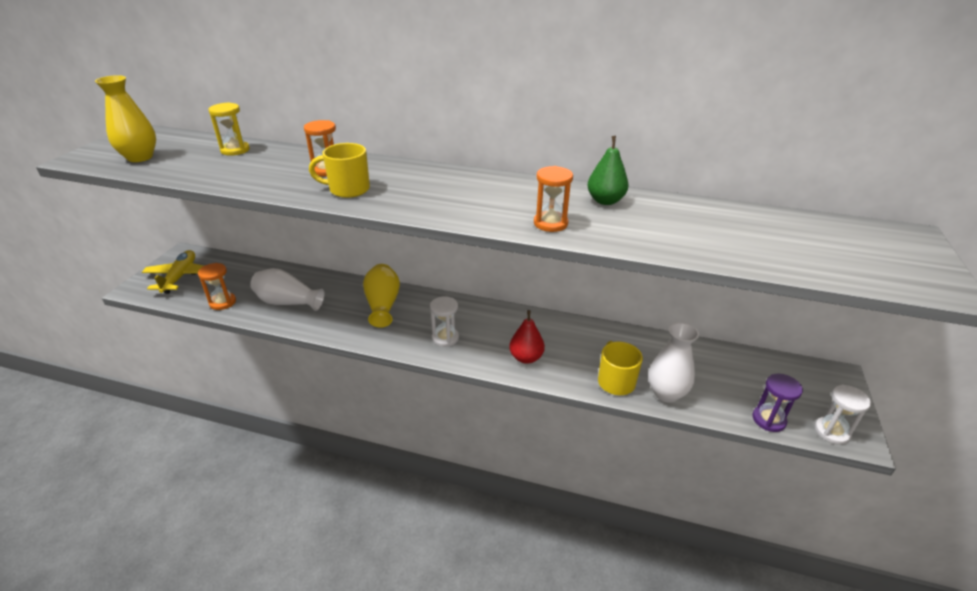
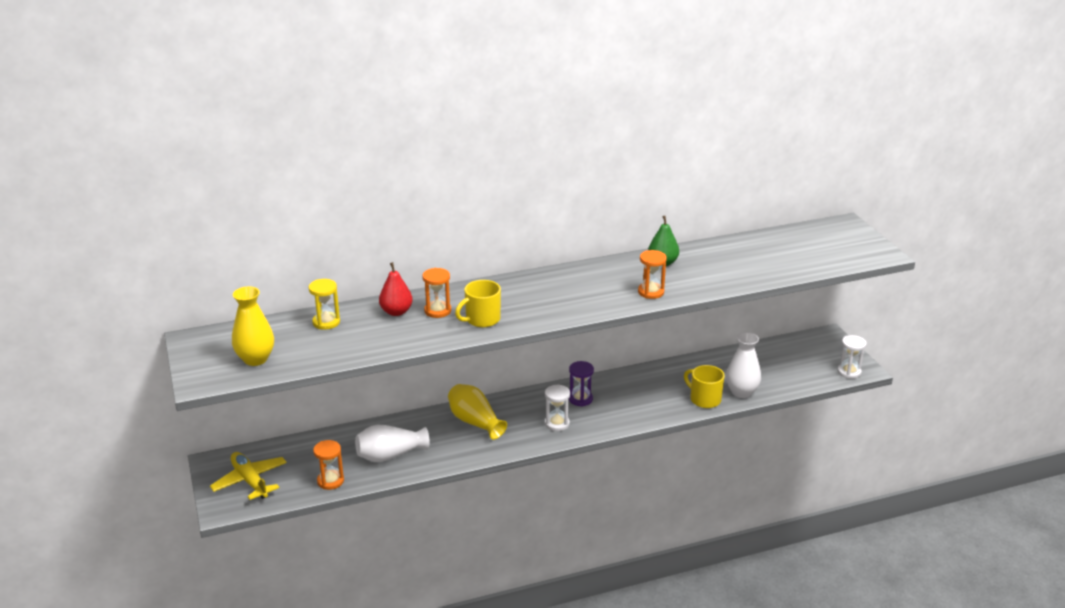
camera: 35 degrees left, 5 degrees down
red pear [509,310,545,364] -> red pear moved to [379,262,413,316]
purple hourglass [752,373,803,432] -> purple hourglass moved to [569,361,594,407]

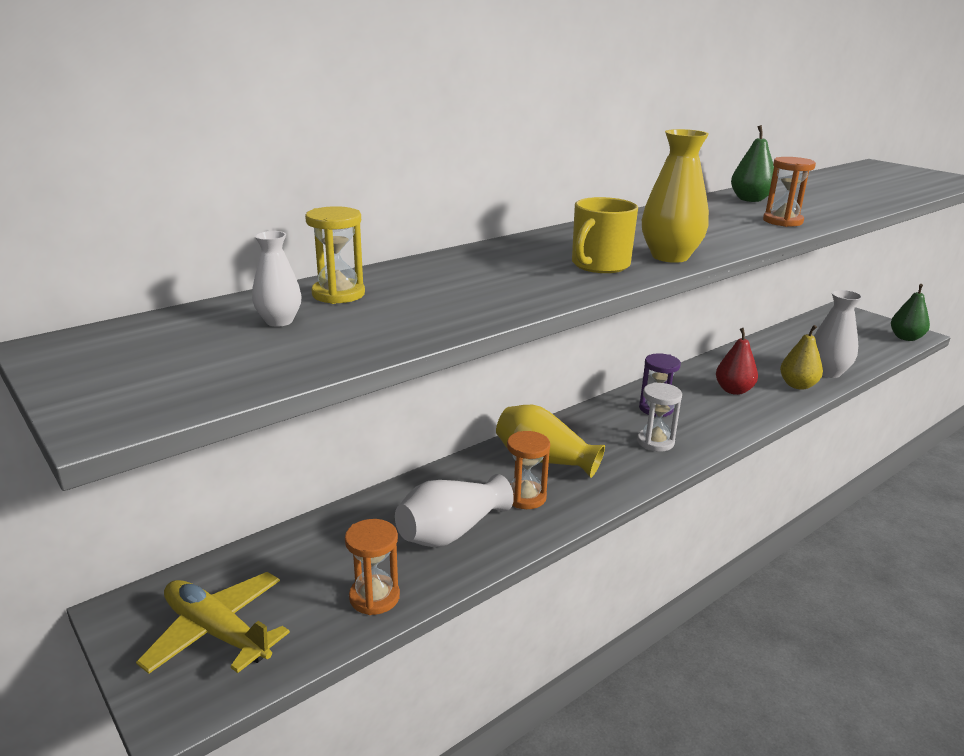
camera: 20 degrees left, 5 degrees down
yellow vase [232,287,274,366] -> yellow vase moved to [642,129,709,263]
red pear [379,262,413,316] -> red pear moved to [716,328,758,395]
orange hourglass [422,268,451,318] -> orange hourglass moved to [507,431,550,509]
yellow mug [684,365,725,408] -> yellow pear [780,325,823,390]
white hourglass [837,335,867,379] -> green pear [891,284,930,341]
none -> white vase [252,231,302,327]

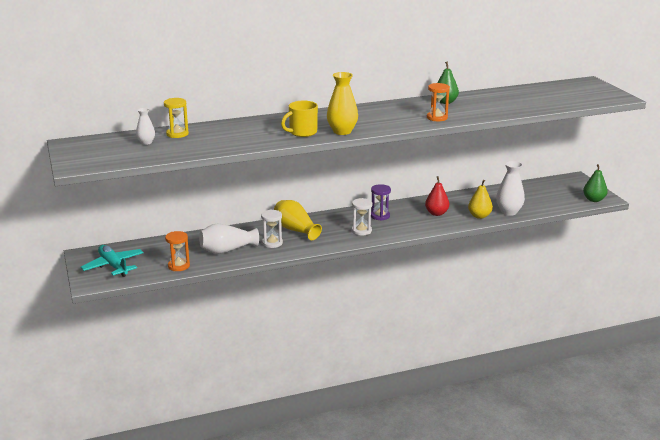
camera: 20 degrees right, 0 degrees up
yellow plane [136,572,290,674] -> turquoise plane [81,245,144,277]
orange hourglass [507,431,550,509] -> white hourglass [261,210,283,248]

